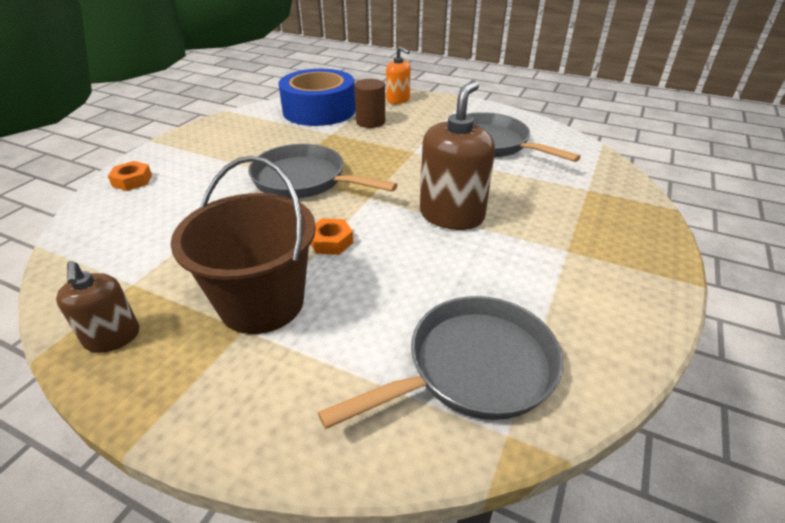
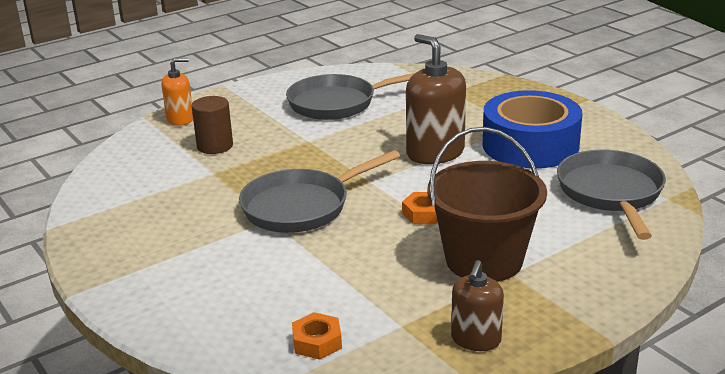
camera: 60 degrees left, 10 degrees down
brown soap dispenser [56,261,139,353] -> brown soap dispenser turned 105 degrees clockwise [451,260,504,351]
orange nut [108,161,152,191] -> orange nut moved to [292,312,342,360]
blue tape [279,69,356,126] -> blue tape moved to [482,90,582,168]

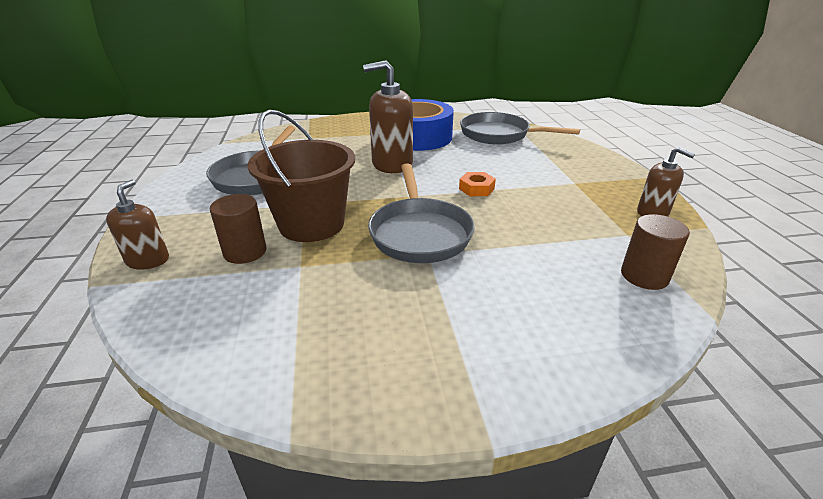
camera: 65 degrees left, 5 degrees up
orange soap dispenser [161,58,193,126] -> brown soap dispenser [106,179,169,270]
orange nut [292,312,342,360] -> brown cylinder [621,214,690,290]
brown bucket [428,127,547,282] -> brown bucket moved to [248,110,355,242]

